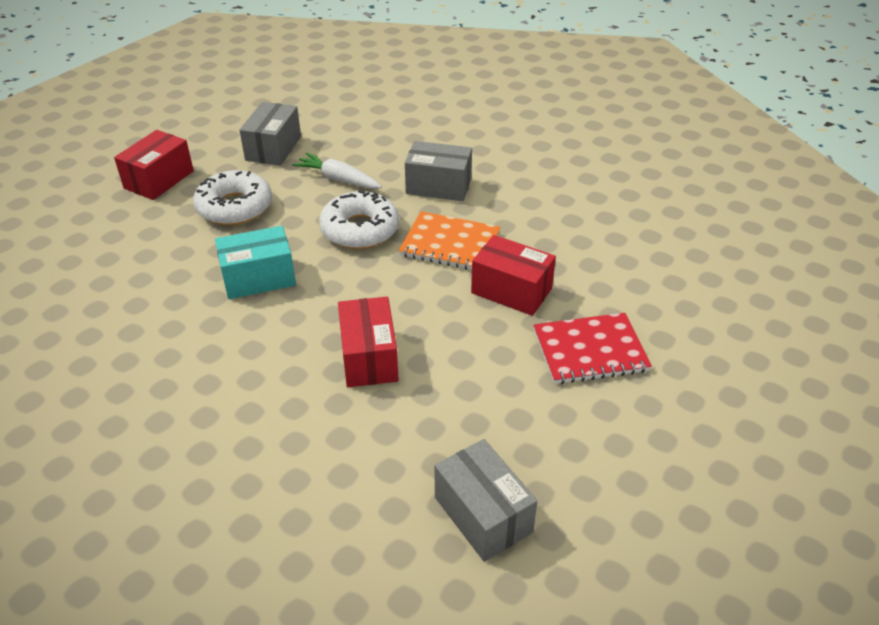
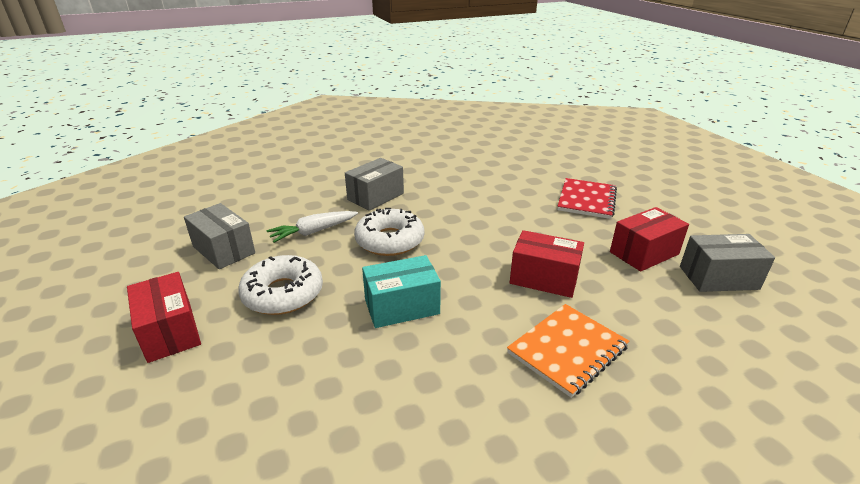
camera: 60 degrees left, 10 degrees down
turquoise box [215,226,296,299] -> turquoise box turned 60 degrees clockwise [362,255,441,328]
orange notebook [399,211,500,270] -> orange notebook moved to [507,304,629,398]
red box [471,235,556,316] -> red box moved to [610,207,689,272]

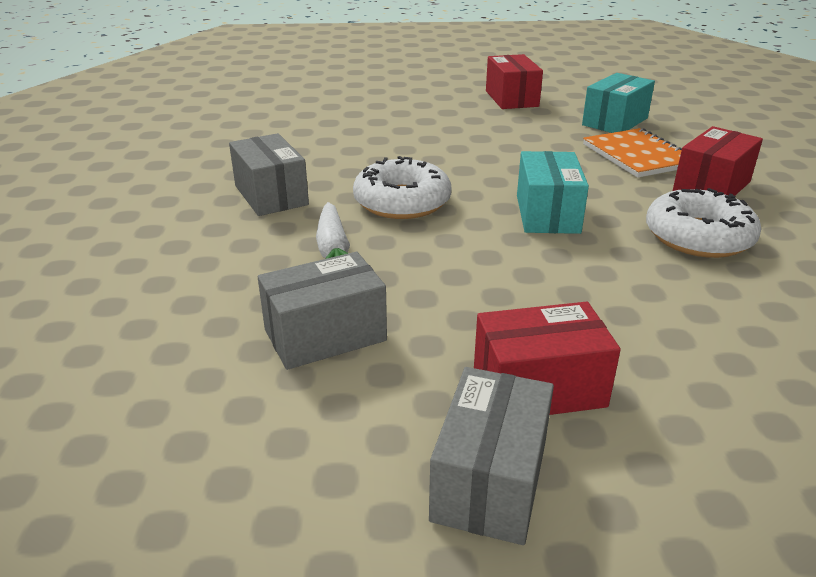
camera: 70 degrees left, 0 degrees up
white donut [238,255,323,315] -> white donut moved to [646,188,761,258]
red box [510,230,584,298] -> red box moved to [673,126,763,195]
red notebook [557,178,617,219] -> none
grey box [680,234,775,292] -> grey box moved to [429,367,554,545]
none -> turquoise box [582,73,655,133]

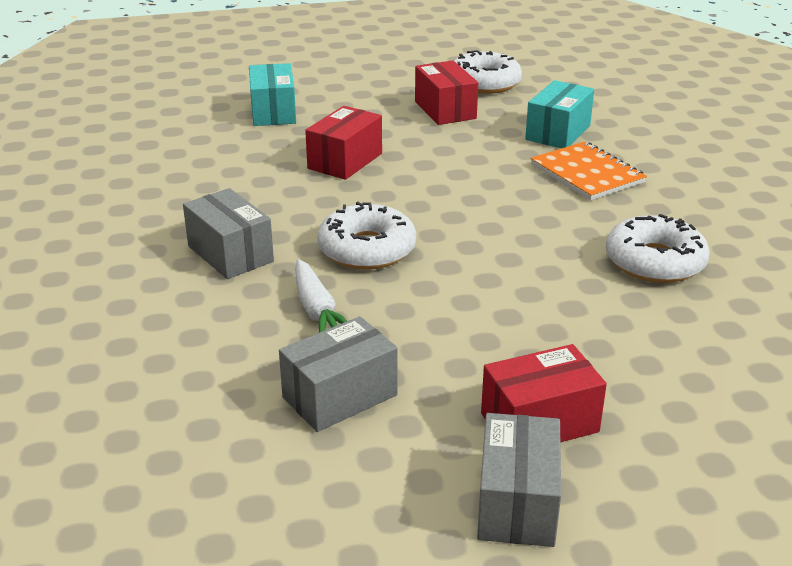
camera: 10 degrees left, 0 degrees up
turquoise box [517,151,589,234] -> turquoise box moved to [249,63,296,126]
red box [673,126,763,195] -> red box moved to [305,106,382,180]
none -> white donut [454,50,522,94]

